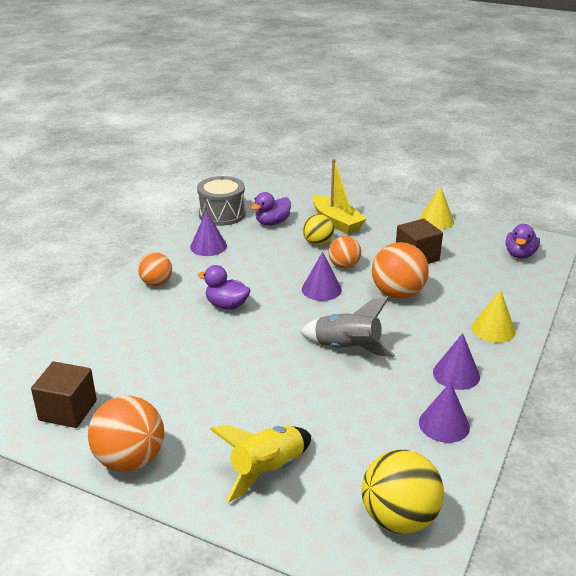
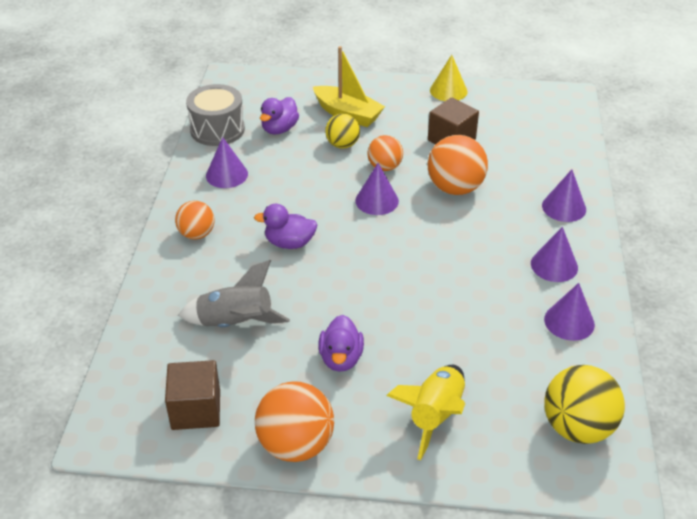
camera: 20 degrees left, 10 degrees up
grey rocket [300,296,395,357] -> grey rocket moved to [178,260,290,327]
yellow cone [472,290,516,343] -> purple cone [542,169,586,222]
purple duck [506,224,540,259] -> purple duck moved to [318,315,364,372]

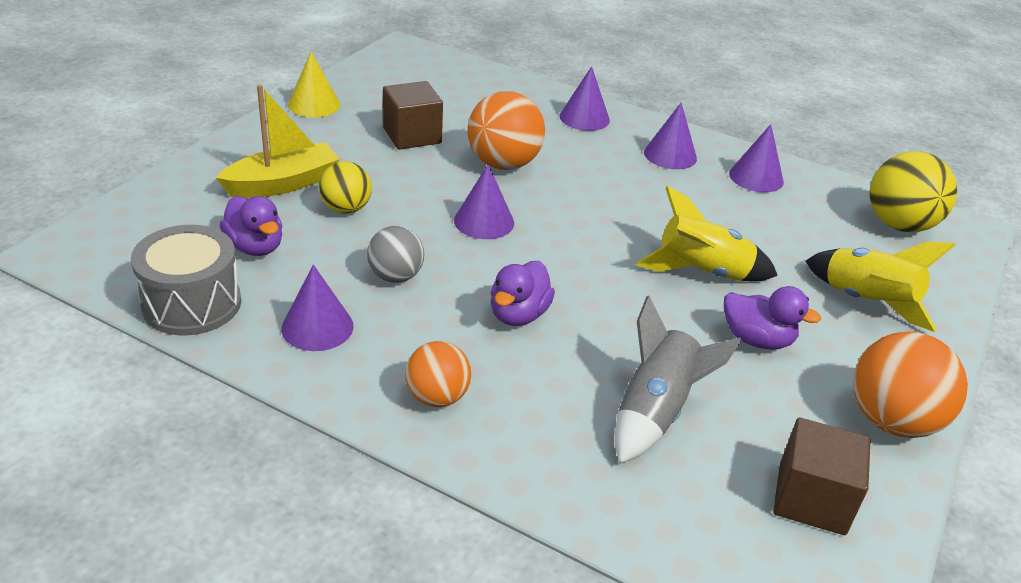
camera: 70 degrees left, 5 degrees down
orange ball [368,135,403,171] -> none
none -> grey ball [367,226,424,283]
none -> yellow rocket [636,186,778,281]

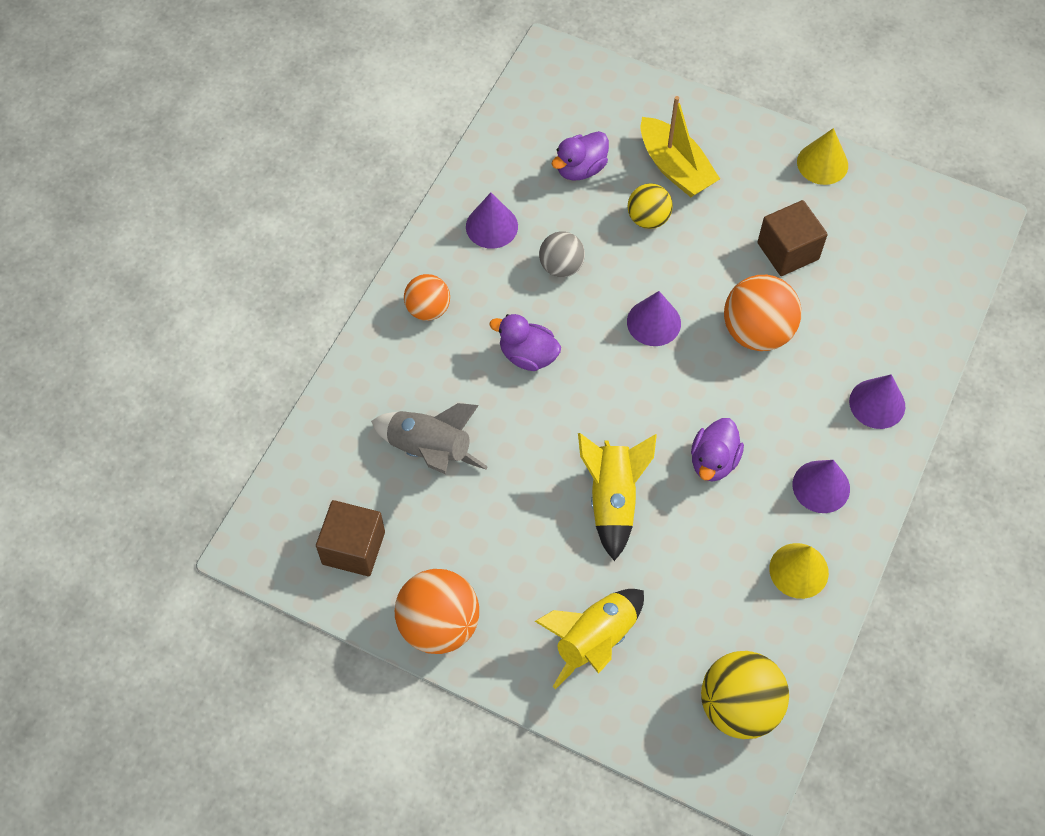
camera: 90 degrees right, 25 degrees up
grey drum [131,225,241,335] -> none
purple duck [724,286,821,350] -> purple duck moved to [691,418,744,482]
purple cone [729,124,784,192] -> yellow cone [769,543,829,599]

